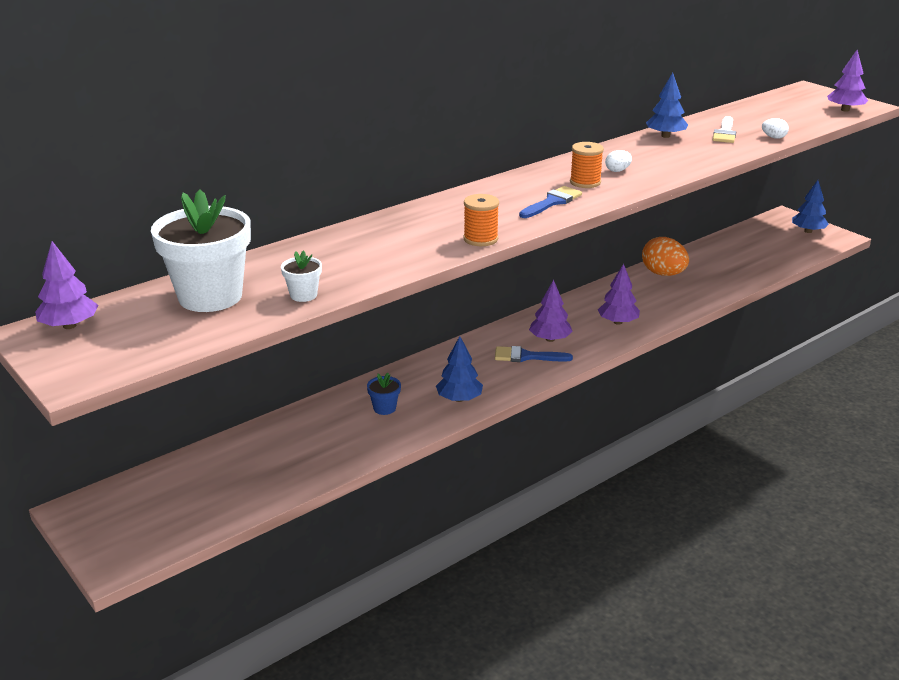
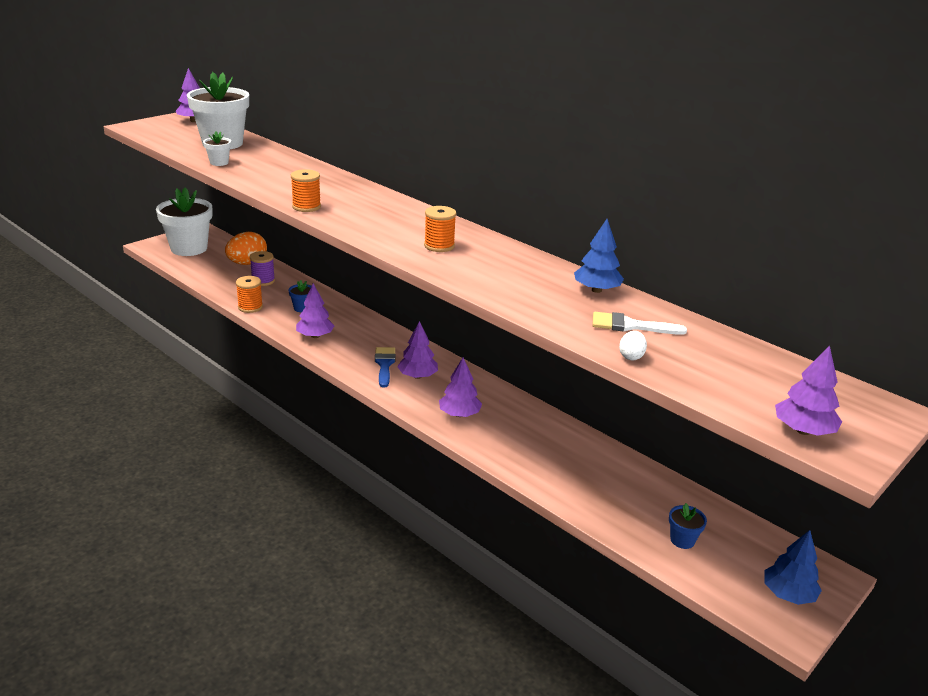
camera: 80 degrees right, 0 degrees up
blue tree [436,336,483,402] -> purple tree [296,283,334,338]
blue brush [519,186,582,218] -> none
white egg [605,150,632,172] -> none
orange egg [642,237,689,276] -> orange egg moved to [225,232,267,265]
none -> white flower pot [156,187,212,256]
none -> orange spool [236,276,263,313]
none -> purple spool [250,251,275,286]
none -> blue flower pot [669,503,707,549]

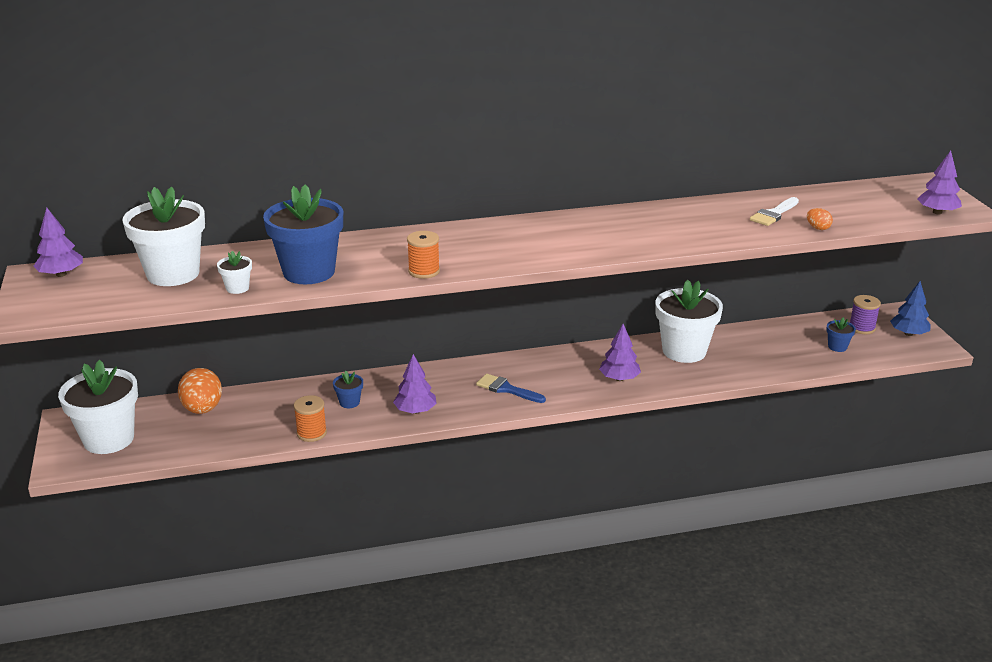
camera: 55 degrees left, 0 degrees up
purple spool [250,251,275,286] -> purple spool moved to [850,295,881,334]
purple tree [397,321,438,379] -> none
orange spool [424,206,456,252] -> none
blue tree [574,219,624,293] -> none
white egg [619,331,647,360] -> orange egg [807,208,833,230]
none -> blue flower pot [263,184,343,284]
none -> white flower pot [655,279,723,363]

